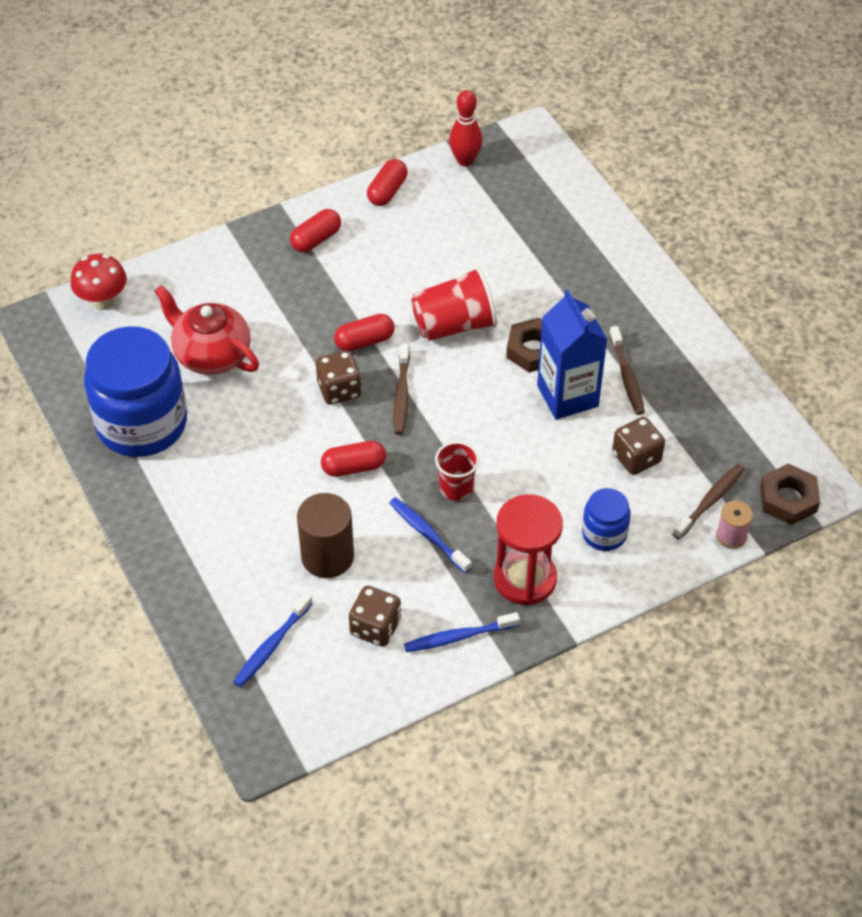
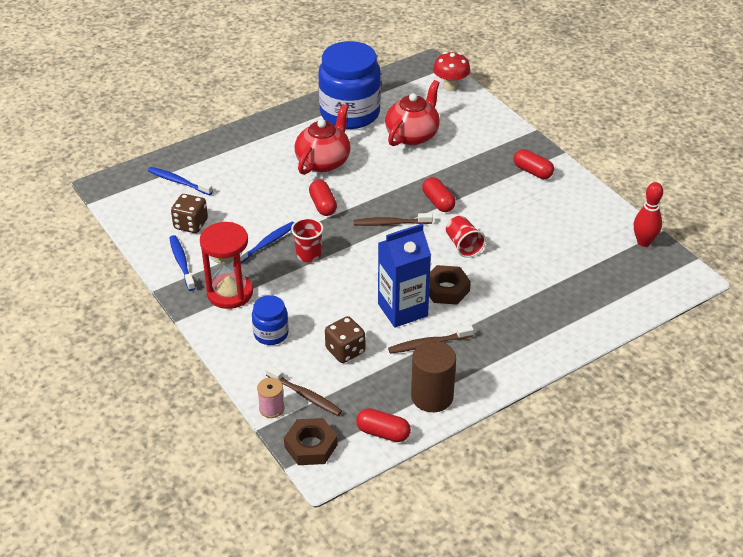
camera: 85 degrees right, 10 degrees down
brown cylinder [297,493,354,578] -> brown cylinder moved to [411,341,456,412]
brown dice [316,350,362,405] -> none
red capsule [367,159,407,206] -> red capsule moved to [356,408,411,442]
red cup [411,267,497,341] -> red cup [446,216,486,258], size x0.64
none -> red teapot [295,104,351,175]

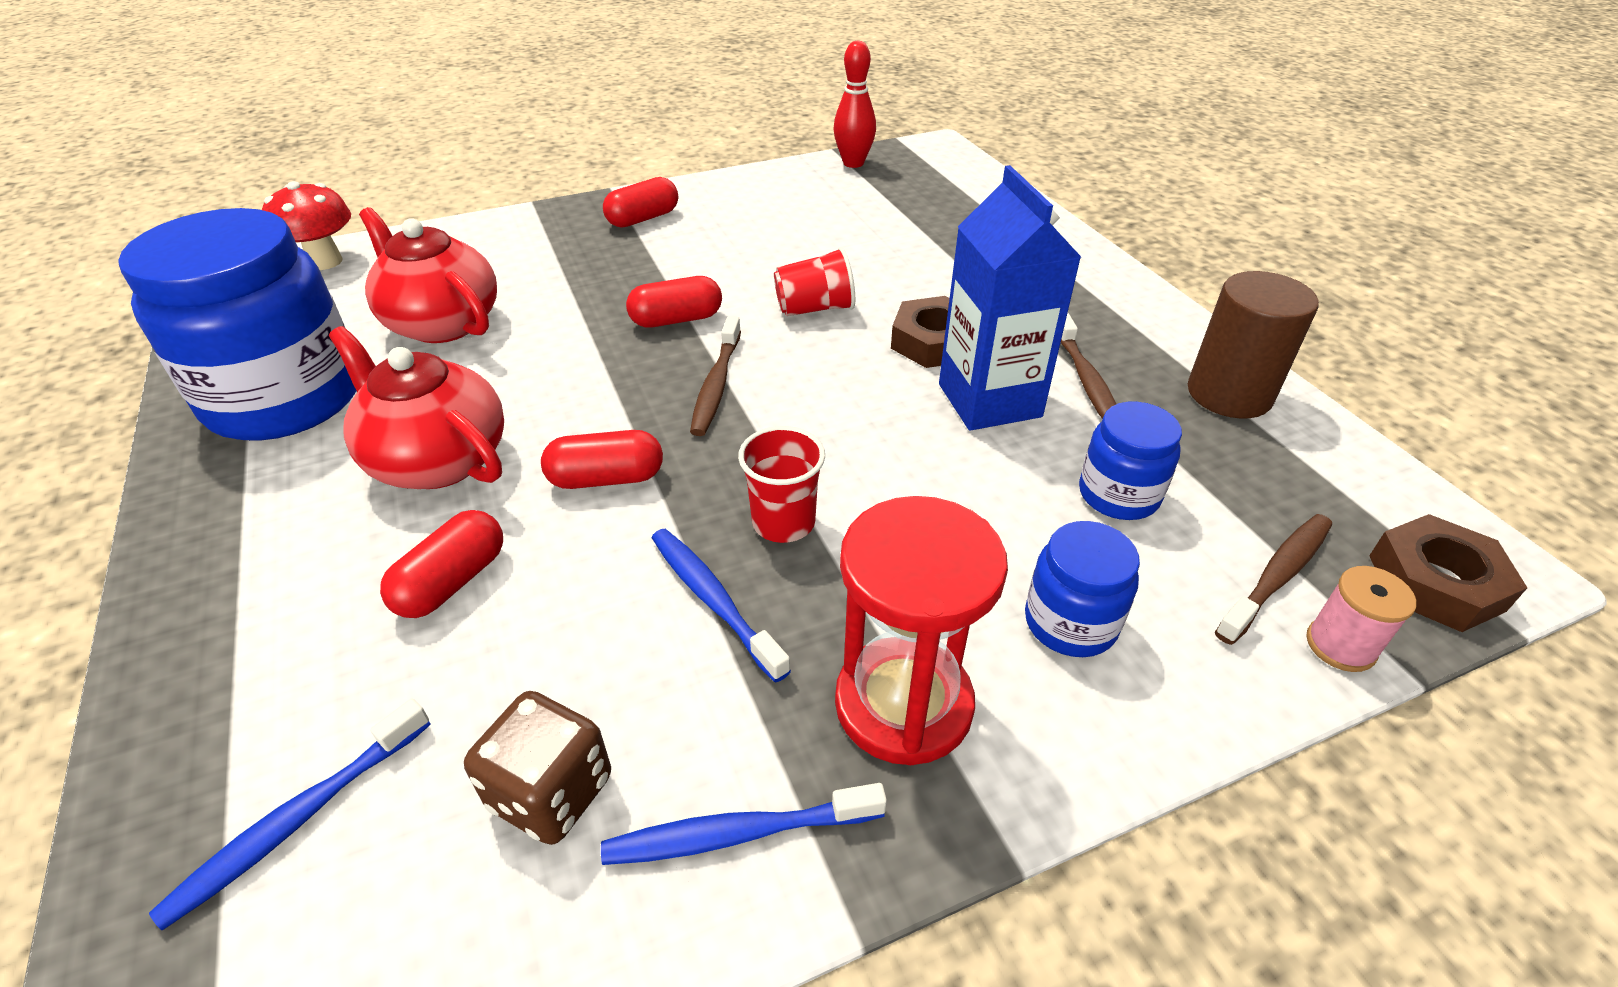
camera: 80 degrees left, 0 degrees up
brown dice [325,316,365,363] -> blue jar [1079,402,1182,520]
red capsule [356,408,411,442] -> red capsule moved to [380,510,503,618]

